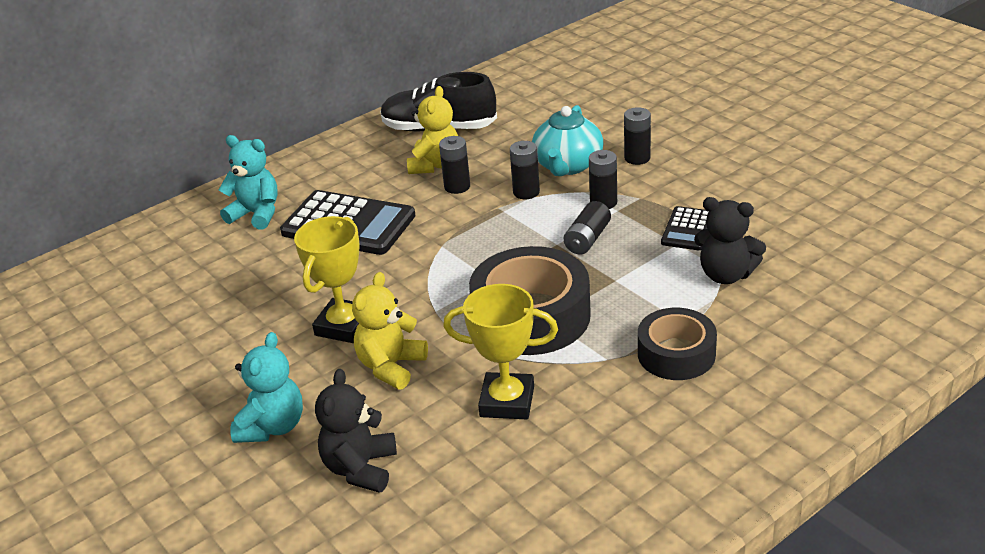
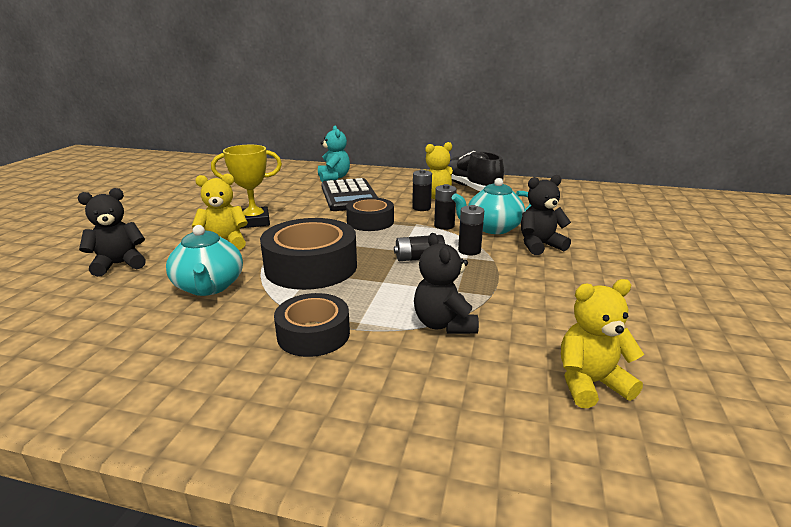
camera: 50 degrees right, 10 degrees down
turquoise teddy bear [231,332,303,443] -> none
yellow trophy [443,284,558,419] -> turquoise teapot [166,225,243,296]
black battery [624,107,651,165] -> black teddy bear [521,175,571,255]
black calculator [661,206,708,250] -> none
none -> black tape [346,197,394,231]
none -> yellow teddy bear [561,279,644,408]

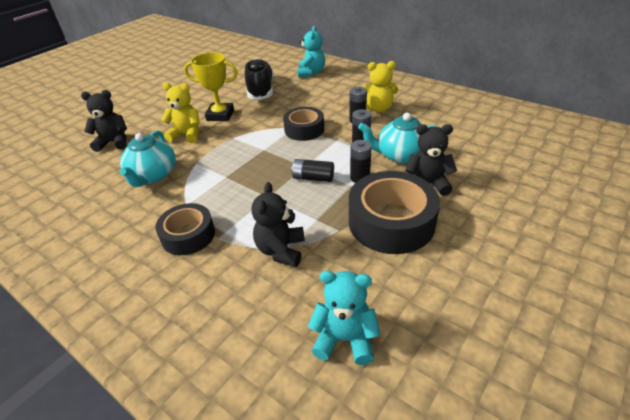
camera: 25 degrees right, 15 degrees up
black tape [260,218,357,290] -> black tape moved to [349,171,440,254]
black calculator [321,178,378,211] -> none
black shoe [448,151,504,191] -> black shoe moved to [245,58,273,100]
yellow teddy bear [561,279,644,408] -> turquoise teddy bear [308,271,380,365]

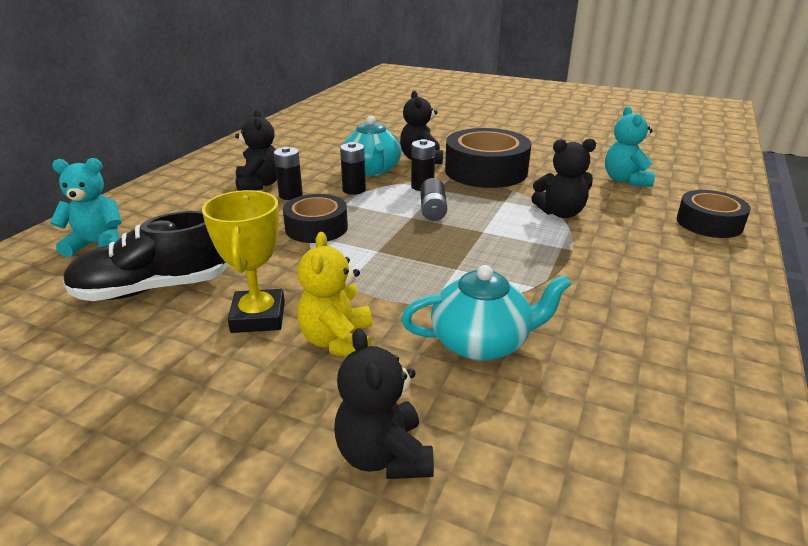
camera: 105 degrees left, 10 degrees down
black tape [155,203,215,255] -> black tape moved to [677,190,751,238]
yellow teddy bear [363,61,398,113] -> black teddy bear [235,109,277,191]

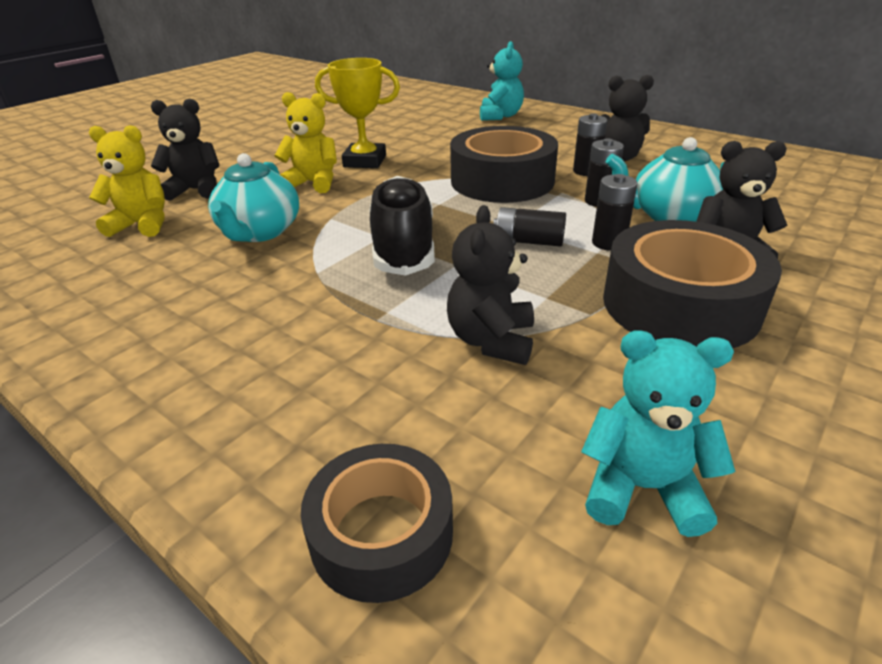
camera: 105 degrees right, 5 degrees up
black shoe [63,211,228,301] -> black shoe moved to [369,176,435,276]
black tape [283,194,348,243] -> black tape [450,126,558,203], size x1.61
none -> yellow teddy bear [89,125,165,237]

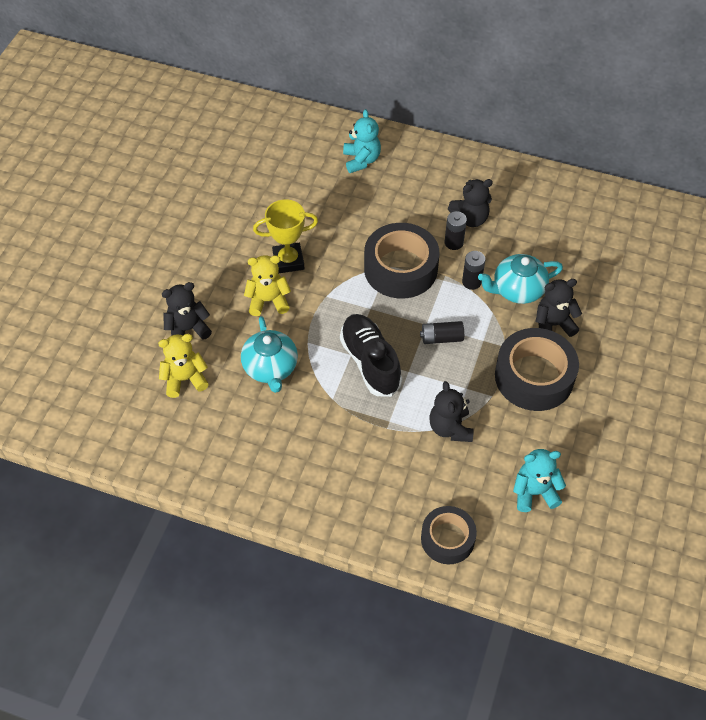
camera: 20 degrees left, 20 degrees up
black battery [592,174,638,251] -> none

